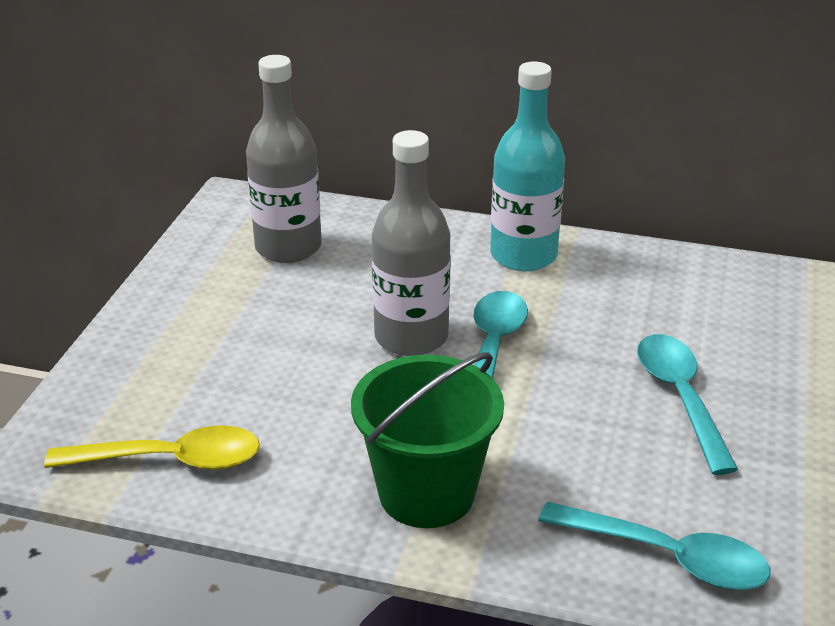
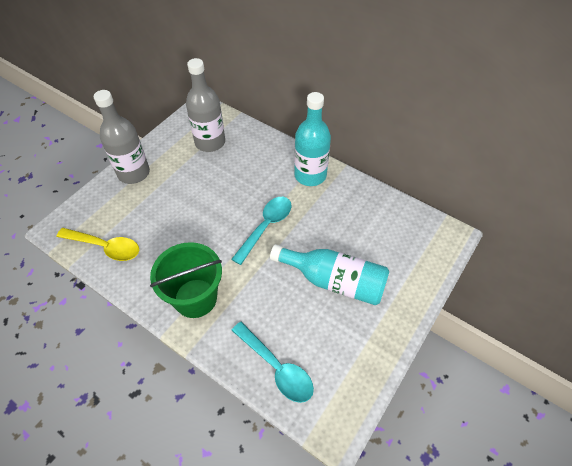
camera: 20 degrees right, 20 degrees up
grey bottle [372,130,451,356] -> grey bottle moved to [94,90,150,184]
turquoise spoon [637,334,738,475] -> turquoise bottle [270,244,389,305]

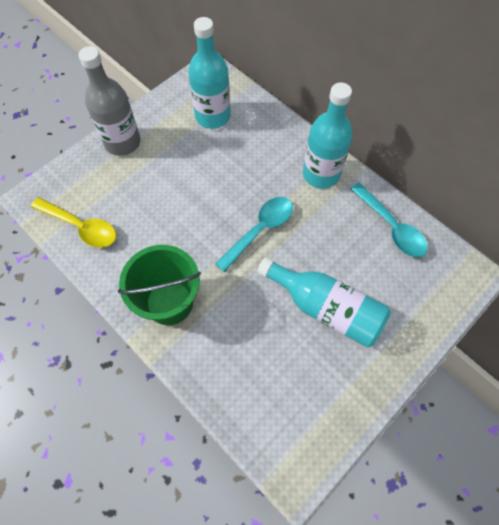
camera: 10 degrees right, 10 degrees up
grey bottle [186,58,225,152] -> turquoise bottle [188,17,231,129]
turquoise spoon [231,322,314,403] -> turquoise spoon moved to [351,183,428,257]

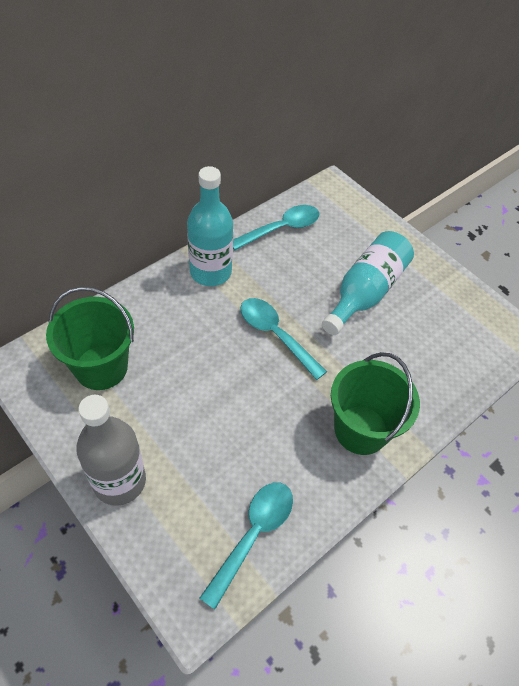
camera: 90 degrees left, 10 degrees down
yellow spoon [31,197,116,248] -> turquoise spoon [199,483,293,610]
turquoise bottle [188,17,231,129] -> green bucket [46,287,134,390]

